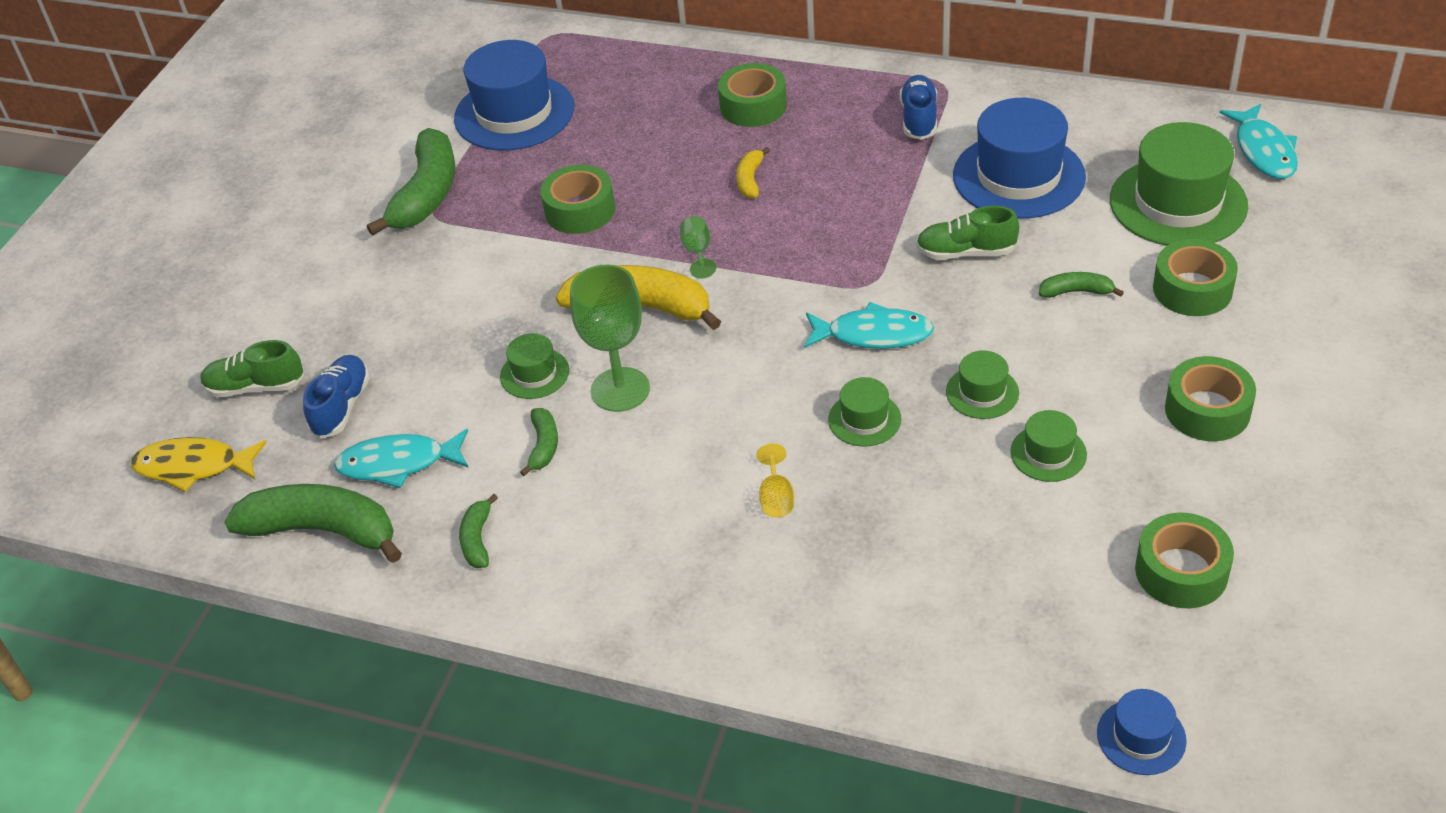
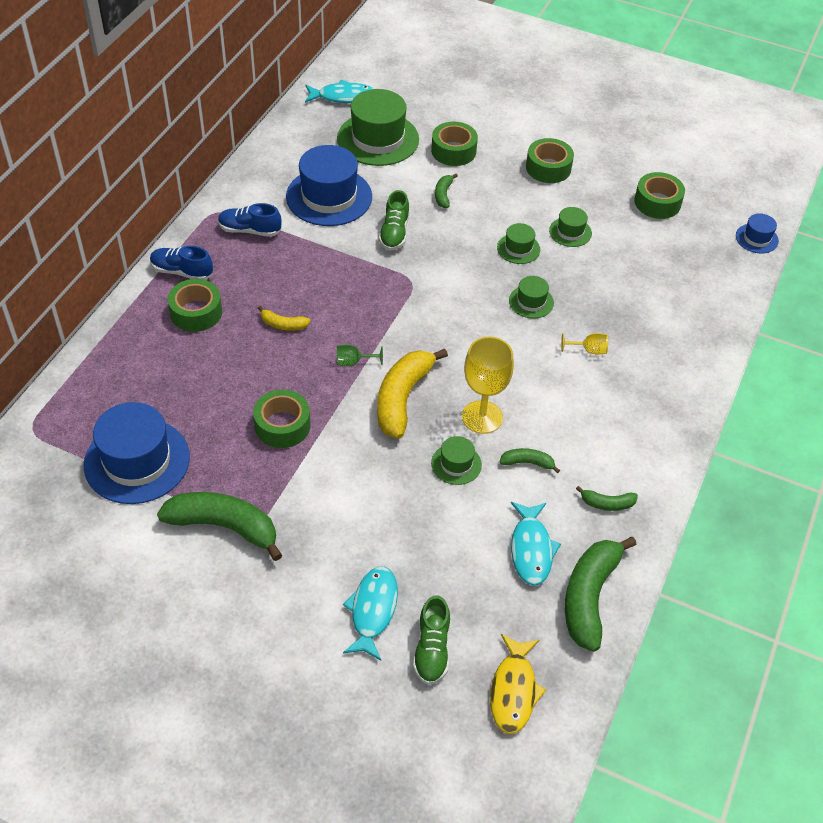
camera: 90 degrees left, 5 degrees up
blue shoe [303,355,370,439] -> blue shoe moved to [150,246,213,280]
green goblet [570,265,650,412] -> yellow goblet [462,337,514,434]
turquoise fish [804,302,934,349] -> turquoise fish moved to [343,566,398,661]

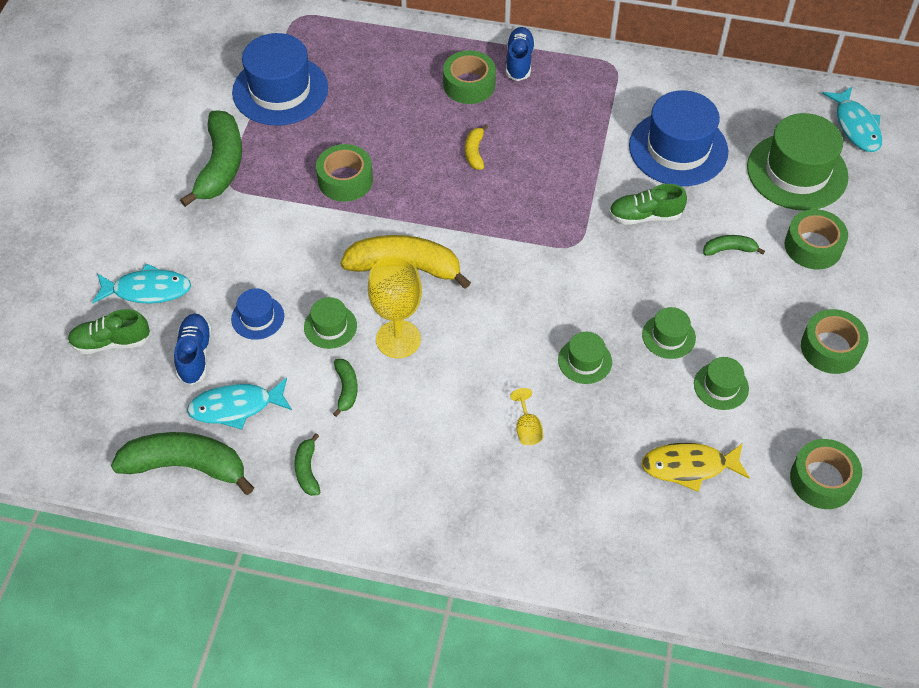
camera: 80 degrees right, 5 degrees up
blue shoe [218,203,281,237] -> blue shoe moved to [174,313,212,385]
green goblet [337,345,383,366] -> none
yellow fish [490,634,546,734] -> yellow fish moved to [641,443,750,492]
blue hat [736,213,779,254] -> blue hat moved to [231,288,284,340]

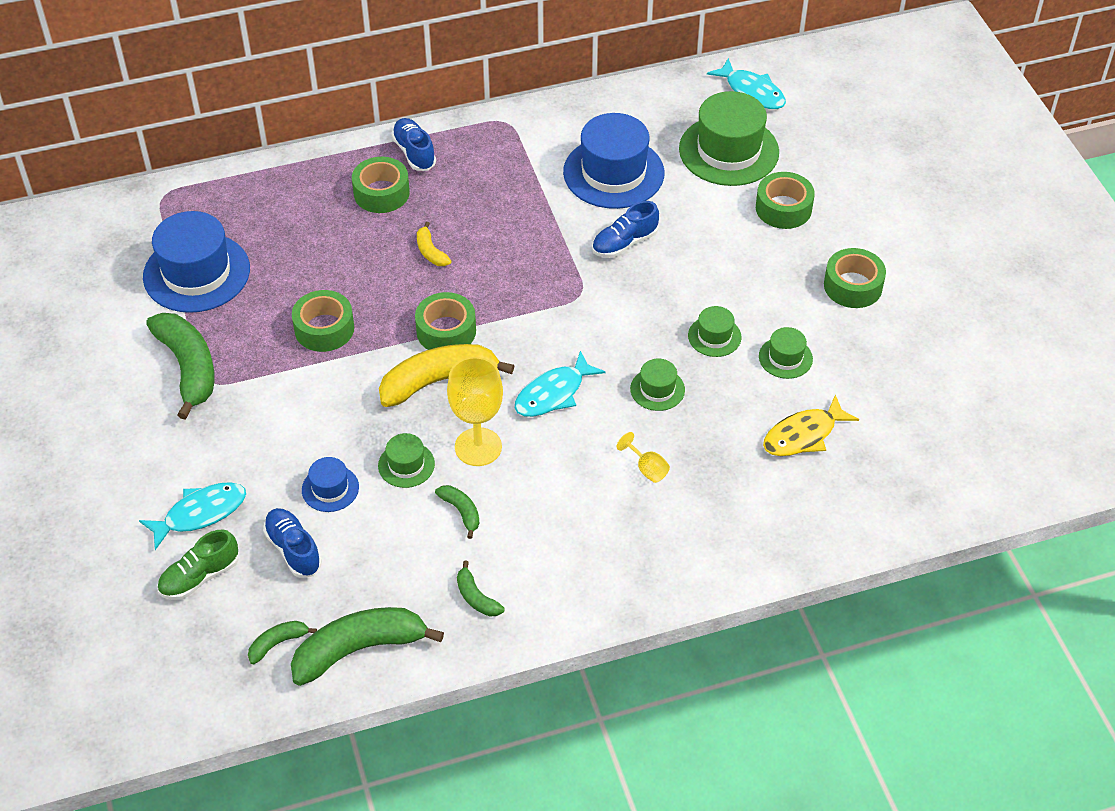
camera: 30 degrees left, 5 degrees down
turquoise fish [187,377,292,429] -> turquoise fish moved to [515,351,605,417]
green shoe [609,184,687,225] -> blue shoe [592,201,659,258]
green banana [703,235,765,256] -> green banana moved to [248,621,317,664]
green tape [790,439,862,509] -> green tape moved to [415,292,476,350]

